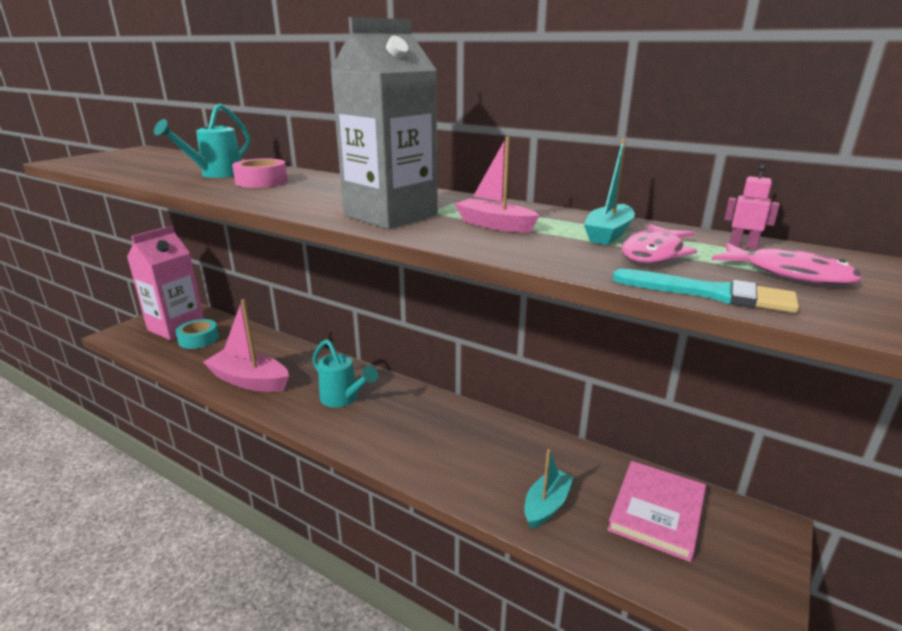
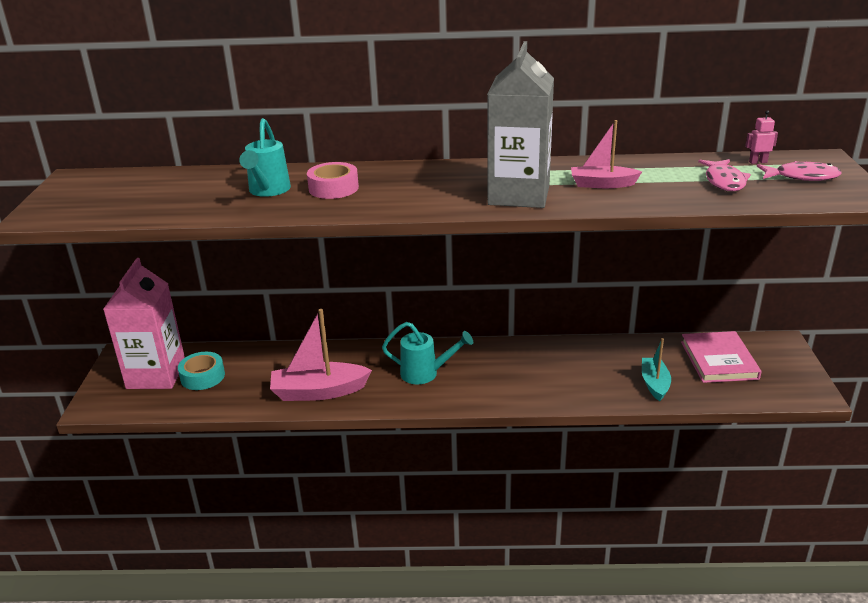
camera: 30 degrees left, 5 degrees up
turquoise boat [584,139,635,245] -> none
turquoise brush [613,269,799,313] -> none

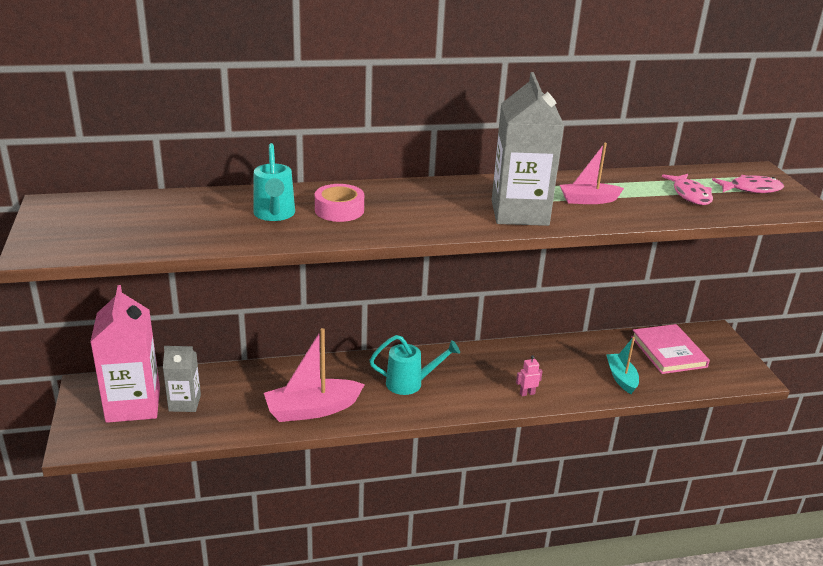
camera: 15 degrees left, 0 degrees up
turquoise tape [178,352,225,390] -> grey carton [163,346,201,412]
pink robot [745,110,778,164] -> pink robot moved to [516,355,543,396]

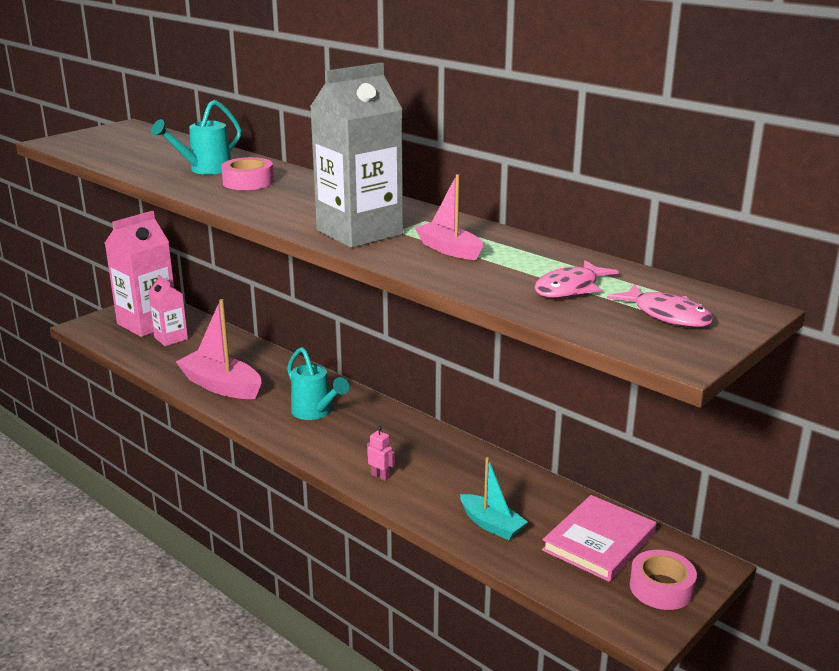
camera: 55 degrees right, 5 degrees down
grey carton [163,346,201,412] -> pink carton [148,275,188,346]
turquoise boat [606,337,639,394] -> turquoise boat turned 90 degrees clockwise [460,457,528,540]
none -> pink tape [630,550,697,610]

